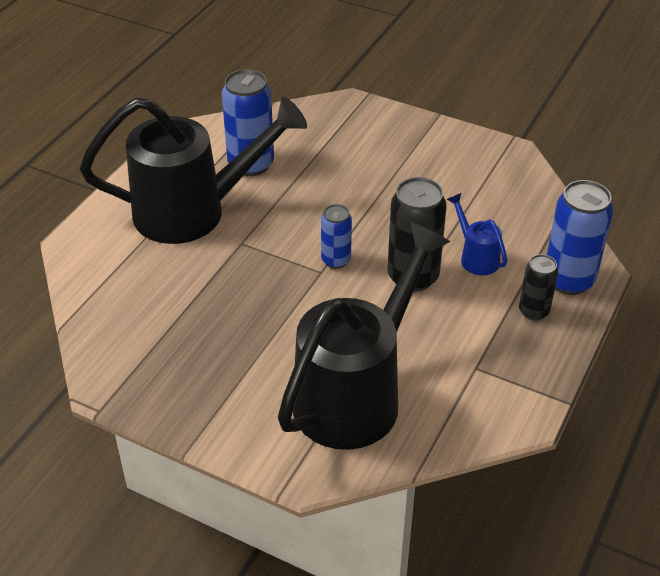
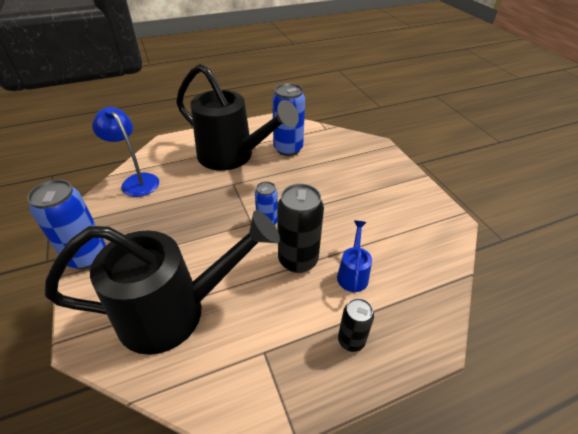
camera: 40 degrees right, 0 degrees up
blue can [547,180,613,295] -> blue can moved to [27,179,106,269]
none -> blue lamp [92,107,159,197]

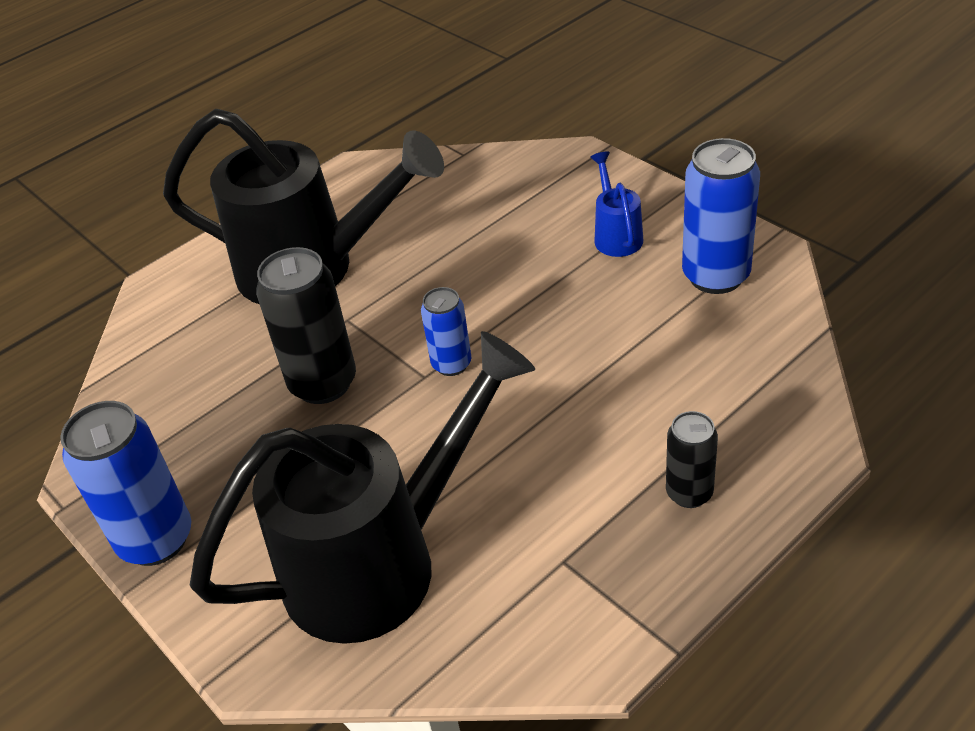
camera: 15 degrees left, 0 degrees up
blue lamp [92,107,159,197] -> none
blue can [272,83,305,156] -> blue can moved to [682,138,760,294]
black can [277,184,324,273] -> black can moved to [256,247,356,404]
blue watering can [337,221,372,292] -> blue watering can moved to [590,152,643,257]

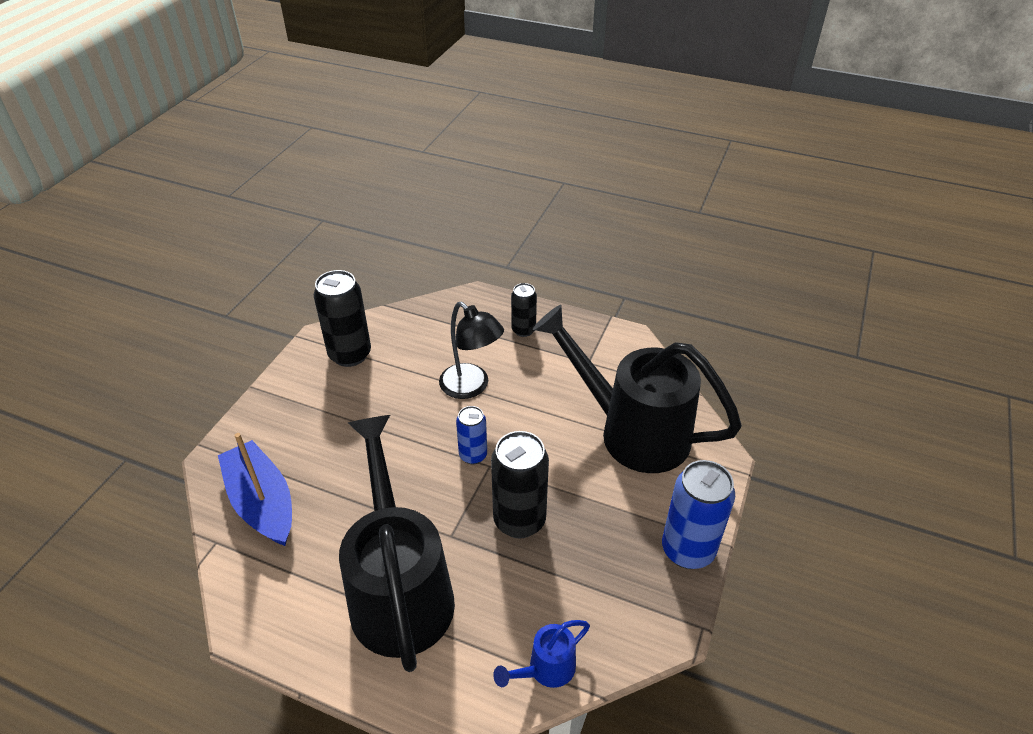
camera: 120 degrees left, 0 degrees up
blue watering can [590,152,643,257] -> blue watering can moved to [493,620,590,688]
blue can [682,138,760,294] -> black can [314,270,371,367]
none -> blue boat [218,433,292,546]
none -> black lamp [439,301,504,399]

